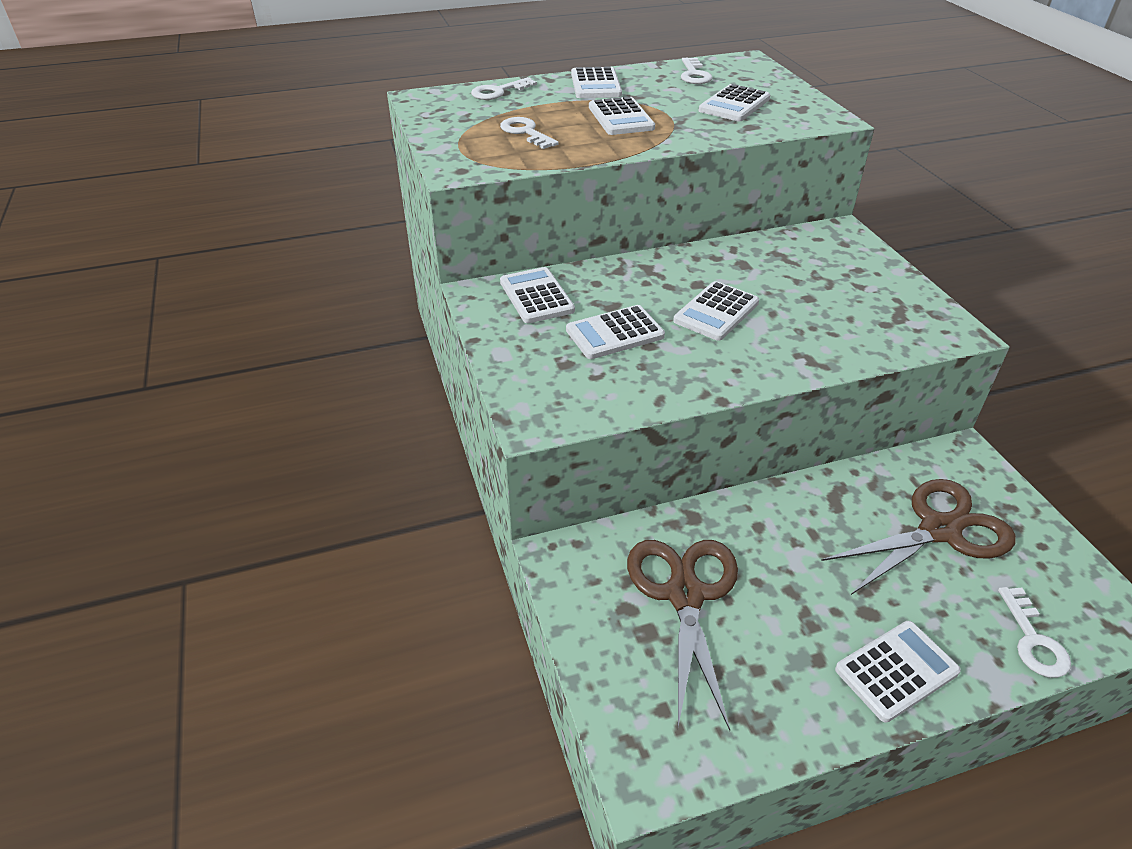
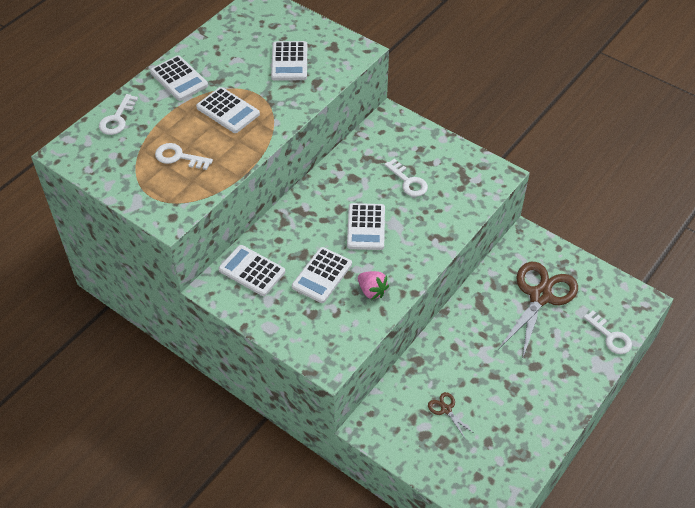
camera: 35 degrees left, 10 degrees up
brown scissors [627,540,738,731] -> brown scissors [428,392,474,438], size x0.42
white key [681,58,713,84] -> white key moved to [384,159,428,197]
white calculator [835,621,961,722] -> none
none -> pink strawberry [358,271,389,300]

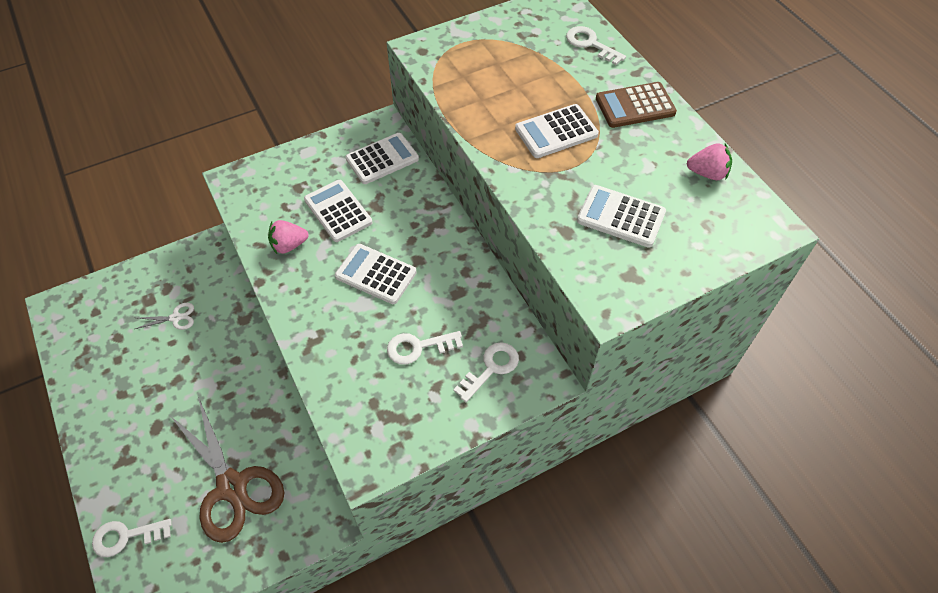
camera: 115 degrees right, 5 degrees up
white calculator [150,55,208,101] -> brown calculator [596,82,677,128]
white key [155,143,213,170] -> white key moved to [453,342,519,402]
brown scissors [428,392,474,438] -> white scissors [135,303,194,330]
none -> pink strawberry [687,143,732,180]

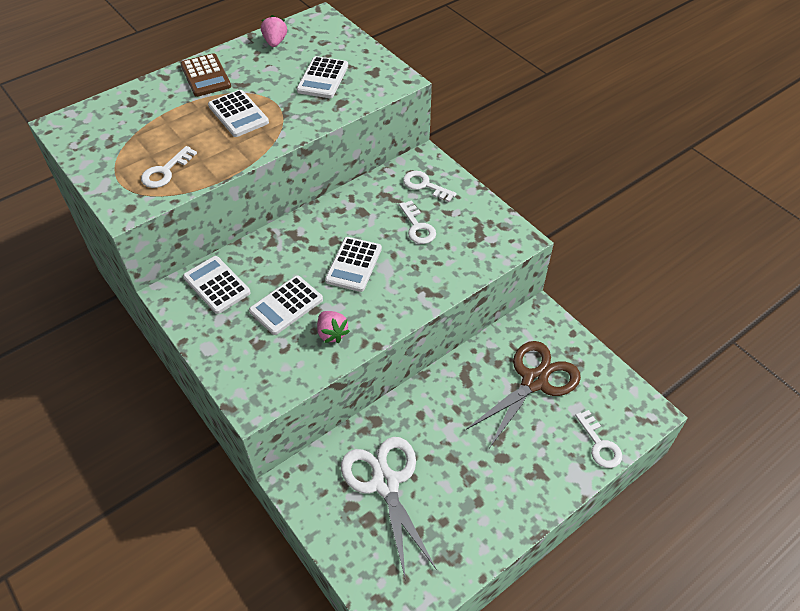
camera: 100 degrees left, 5 degrees down
white scissors [135,303,194,330] -> white scissors [341,437,437,581], size x2.35
white key [566,26,626,65] -> white key moved to [141,146,197,188]

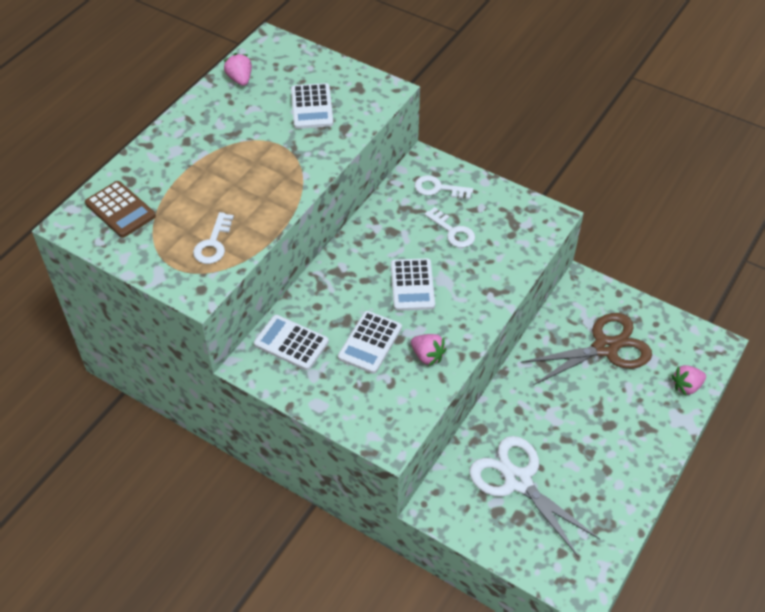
camera: 20 degrees left, 0 degrees up
brown calculator [180,53,231,97] -> brown calculator moved to [85,181,156,238]
white calculator [208,90,269,137] -> none
brown scissors [466,341,581,448] -> brown scissors turned 45 degrees clockwise [521,313,652,385]
white key [575,410,622,468] -> pink strawberry [672,365,706,396]

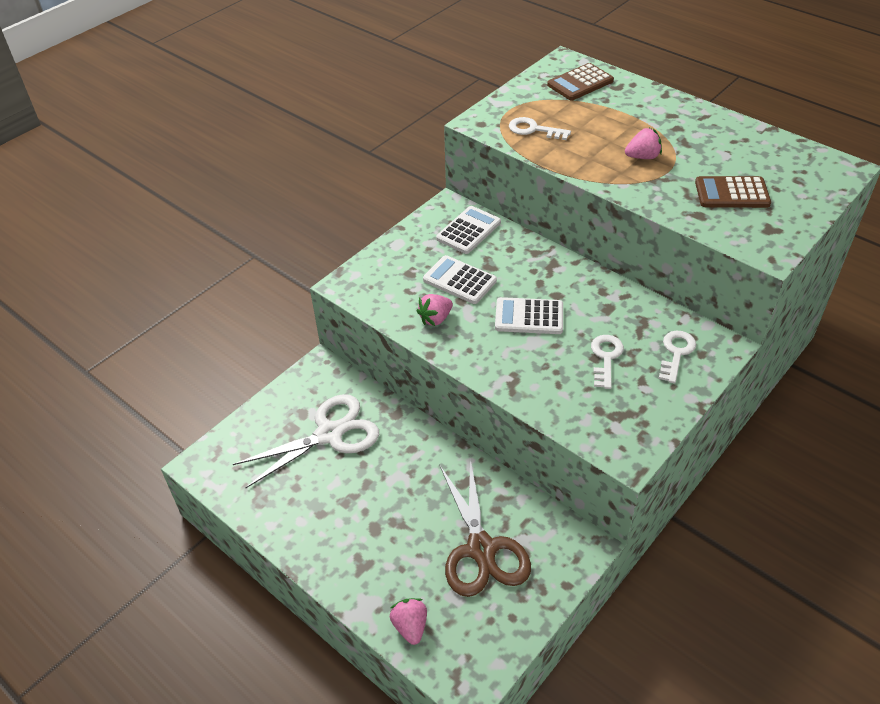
camera: 100 degrees right, 5 degrees down
pink strawberry [224,53,252,86] -> pink strawberry moved to [625,128,662,159]
white calculator [291,83,333,129] -> brown calculator [695,176,771,208]
white key [424,207,475,248] -> white key turned 135 degrees clockwise [591,335,624,389]

